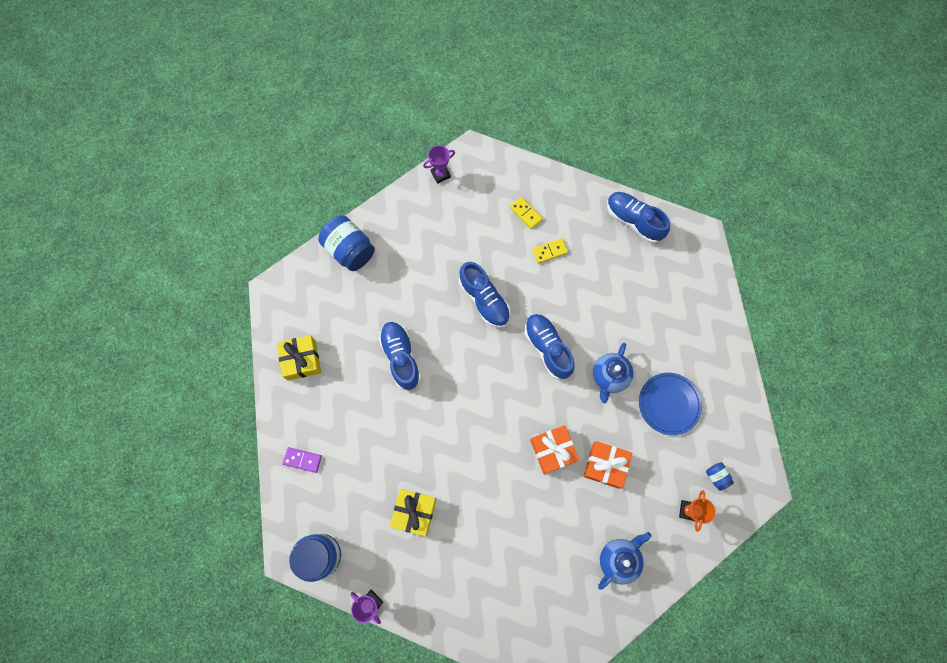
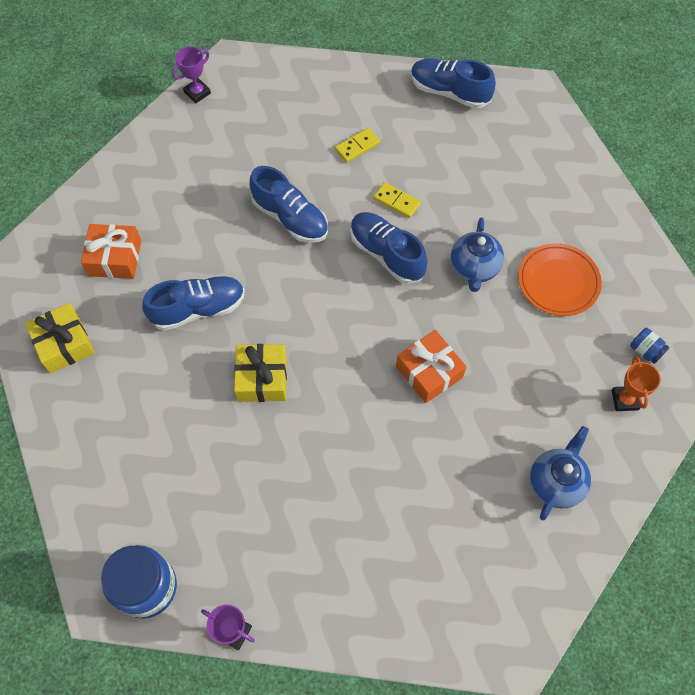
camera: 15 degrees left, 10 degrees down
purple domino [283,447,322,473] -> none
blue jar [318,215,375,271] -> none
blue shoe [378,321,421,390] -> blue shoe turned 105 degrees clockwise [142,276,245,331]
yellow gift [390,489,436,536] -> yellow gift moved to [234,344,287,402]
yellow domino [510,197,543,229] -> yellow domino moved to [373,182,421,218]
orange gift [583,441,632,489] -> orange gift moved to [81,224,141,279]
blue plate [639,373,702,435] -> orange plate [518,243,602,316]

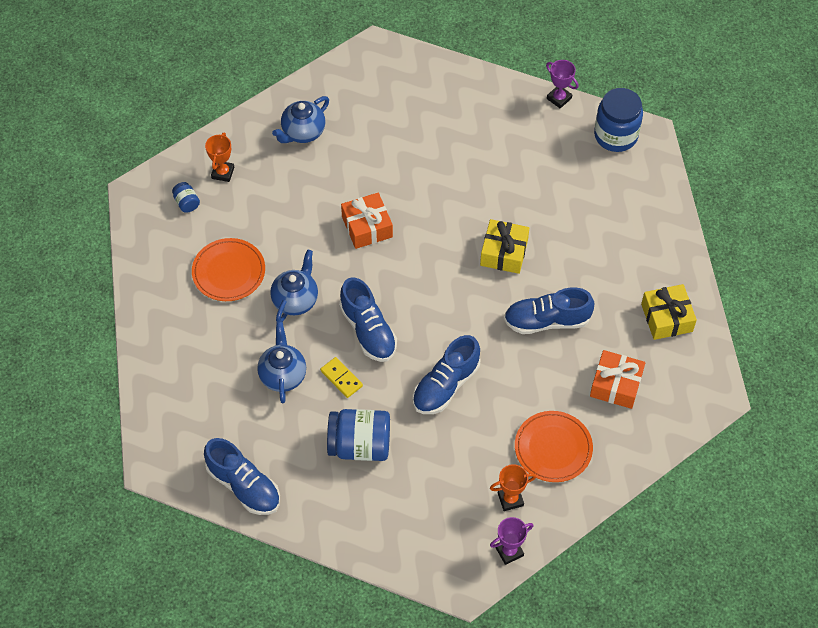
camera: 165 degrees left, 5 degrees down
blue shoe [249,166,328,243] -> blue shoe turned 105 degrees counterclockwise [413,335,481,414]
yellow domino [335,128,380,163] -> blue jar [327,409,390,461]
none -> blue teapot [257,322,306,404]
none -> orange trophy [490,464,536,511]
none -> orange plate [515,411,593,482]

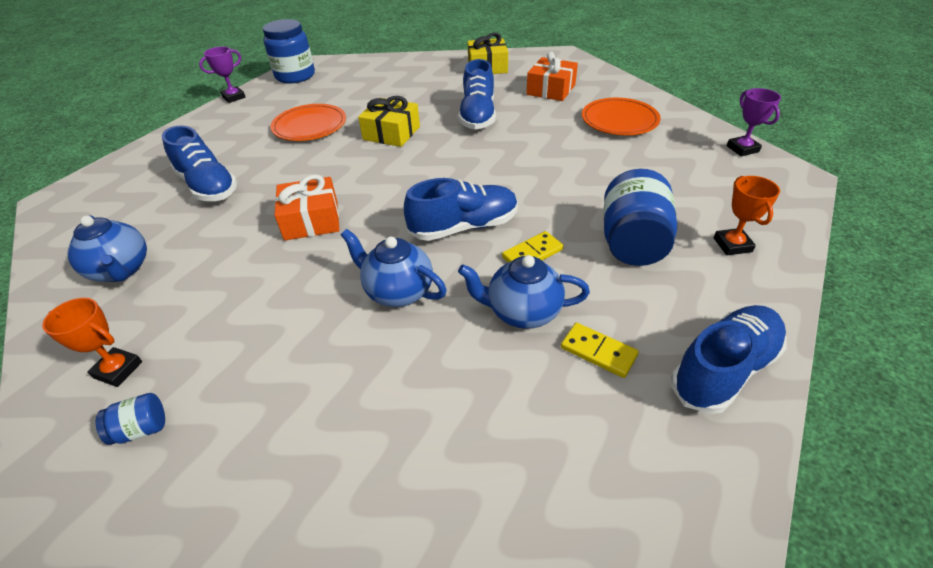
camera: 80 degrees left, 15 degrees down
orange plate [192,238,265,301] -> orange plate moved to [270,104,346,141]
blue shoe [413,335,481,414] -> blue shoe moved to [162,126,238,201]
orange trophy [490,464,536,511] -> orange trophy moved to [714,176,780,255]
none -> yellow domino [561,323,639,378]

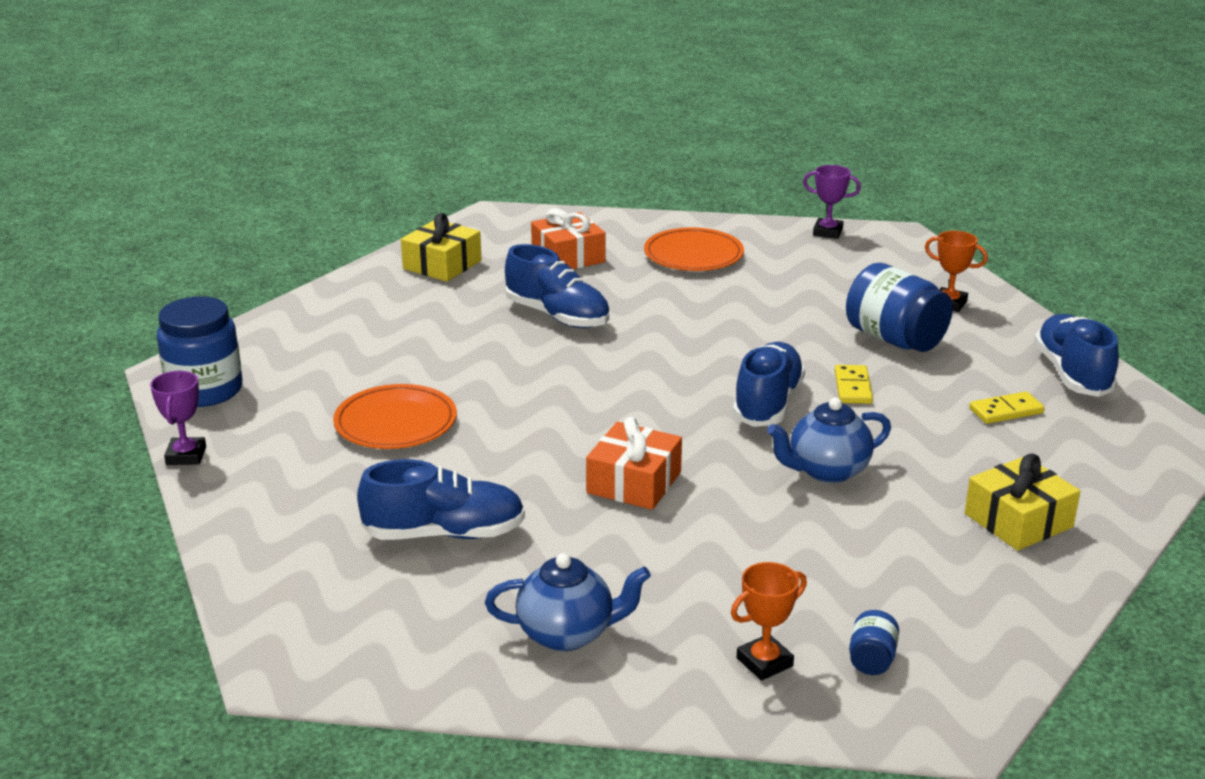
camera: 55 degrees left, 15 degrees down
yellow gift [358,96,420,147] -> yellow gift moved to [965,453,1080,551]
blue teapot [458,255,590,329] -> none

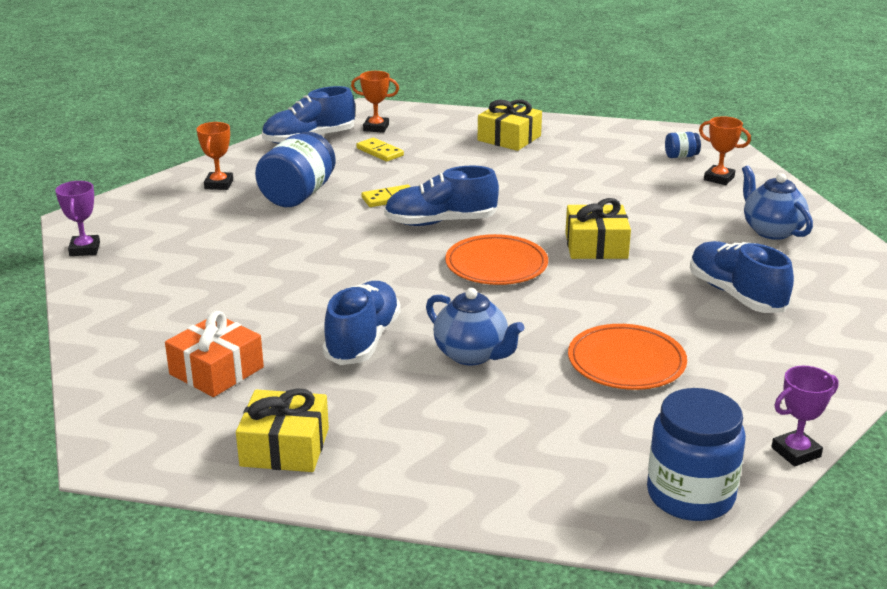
camera: 115 degrees left, 0 degrees up
orange gift [586,417,682,510] -> yellow gift [565,198,631,259]
orange plate [644,227,744,271] -> orange plate moved to [445,234,548,285]
blue teapot [767,397,891,483] -> blue teapot moved to [426,288,525,365]
none -> orange trophy [351,71,399,133]

